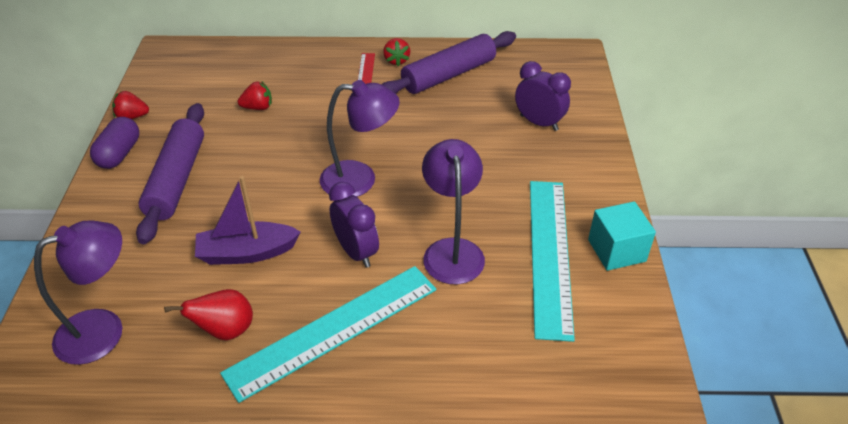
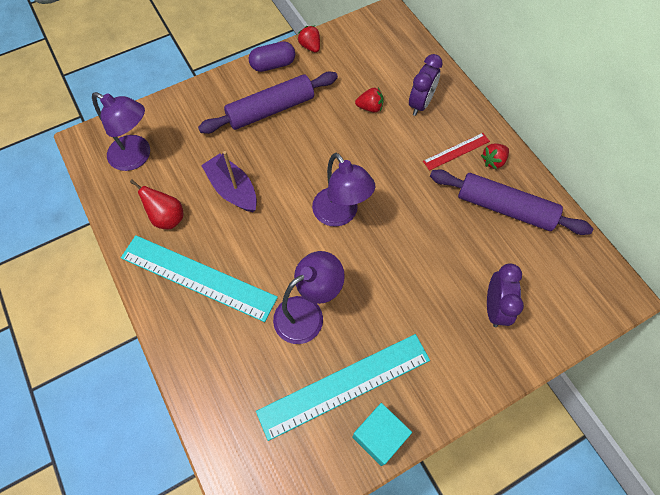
camera: 60 degrees right, 20 degrees up
red strawberry [238,82,272,110] -> red strawberry turned 45 degrees counterclockwise [355,88,384,112]
purple clock [329,182,379,268] -> purple clock moved to [409,54,443,116]

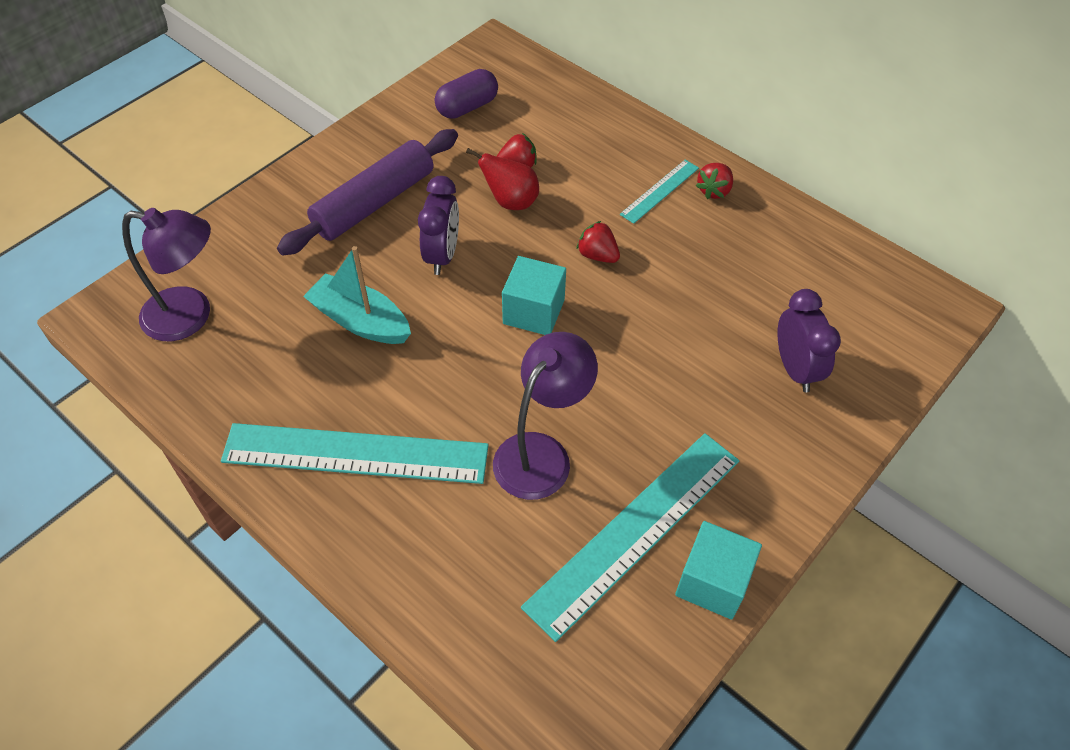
camera: 20 degrees left, 10 degrees down
red pear [130,179,183,229] -> red pear moved to [466,148,539,210]
purple boat [201,151,257,212] -> turquoise boat [303,246,411,344]
purple capsule [249,41,295,72] -> purple capsule moved to [435,69,498,119]
red strawberry [297,26,320,52] -> red strawberry moved to [576,221,620,263]
purple lamp [312,153,375,227] -> turquoise cube [502,256,566,335]
purple clock [409,54,443,116] -> purple clock moved to [418,176,459,275]
red ruler [423,133,490,171] -> turquoise ruler [620,160,699,224]
purple rolling pin [430,169,593,235] -> none

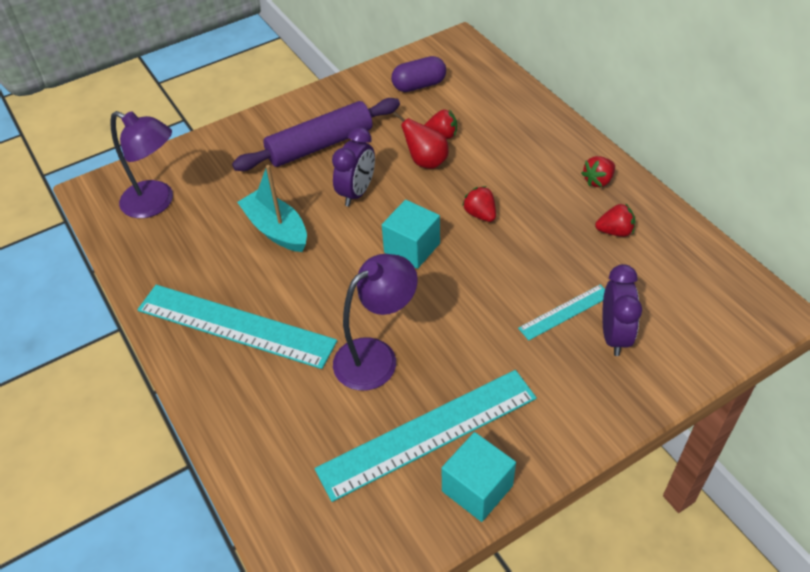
camera: 20 degrees right, 5 degrees down
turquoise ruler [620,160,699,224] -> turquoise ruler moved to [518,284,605,340]
none -> red strawberry [595,203,635,237]

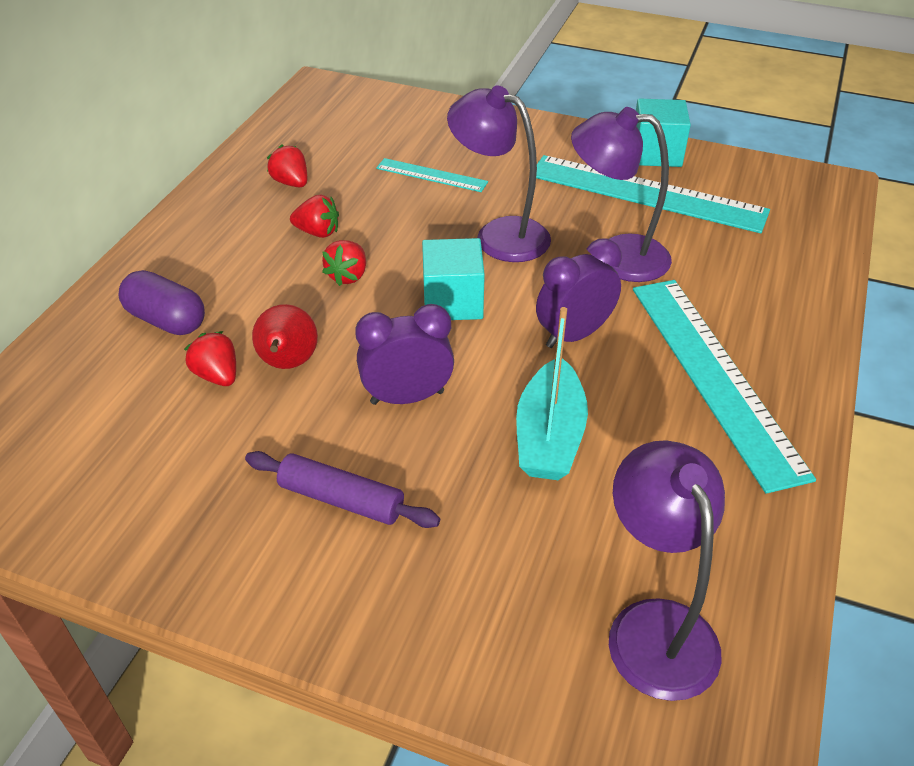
camera: 130 degrees left, 5 degrees down
purple rolling pin [232,98,400,171] -> purple rolling pin [245,451,440,528], size x0.61
purple capsule [391,56,446,92] -> purple capsule moved to [118,270,205,335]
red strawberry [581,156,615,187] -> red strawberry moved to [290,195,339,238]
purple clock [602,264,642,356] -> purple clock moved to [536,238,622,348]
none -> purple lamp [447,85,551,262]

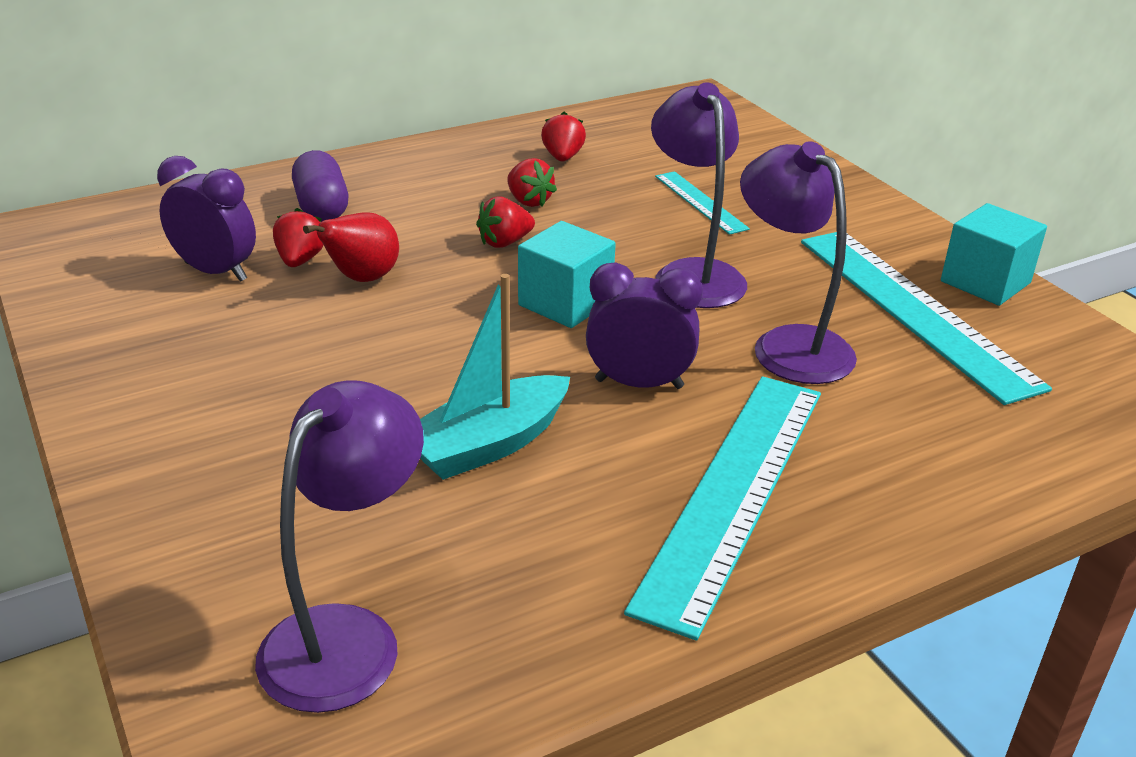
camera: 40 degrees right, 10 degrees down
purple rolling pin [245,451,440,528] -> none
purple clock [355,304,454,405] -> purple clock moved to [157,156,256,282]

